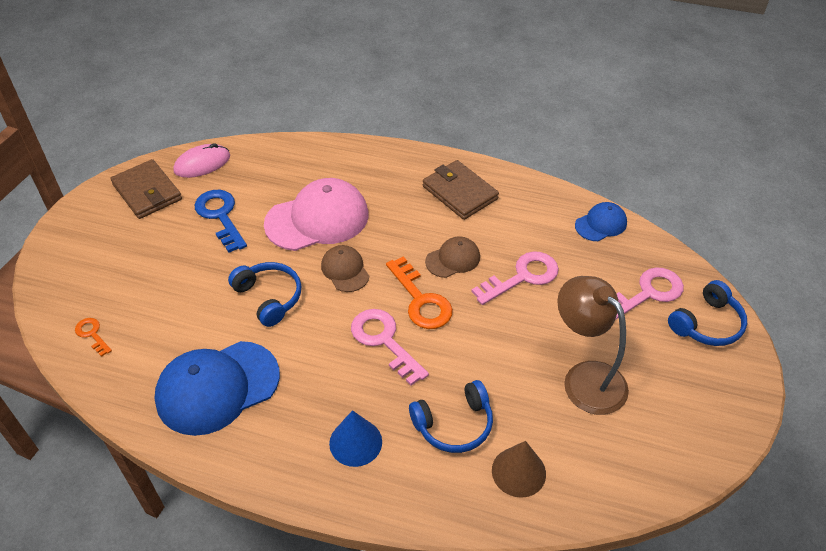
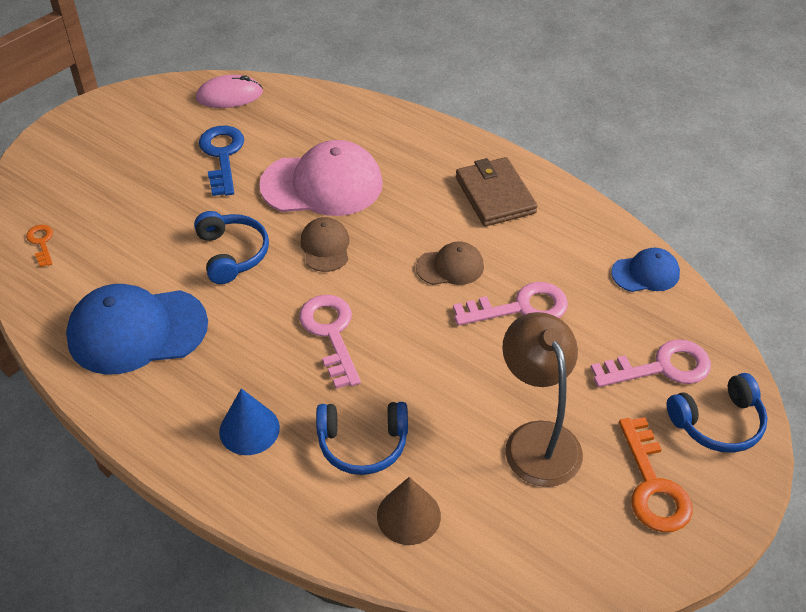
camera: 20 degrees right, 0 degrees up
brown wallet [110,159,182,219] -> none
orange key [386,256,453,329] -> orange key moved to [619,417,693,532]

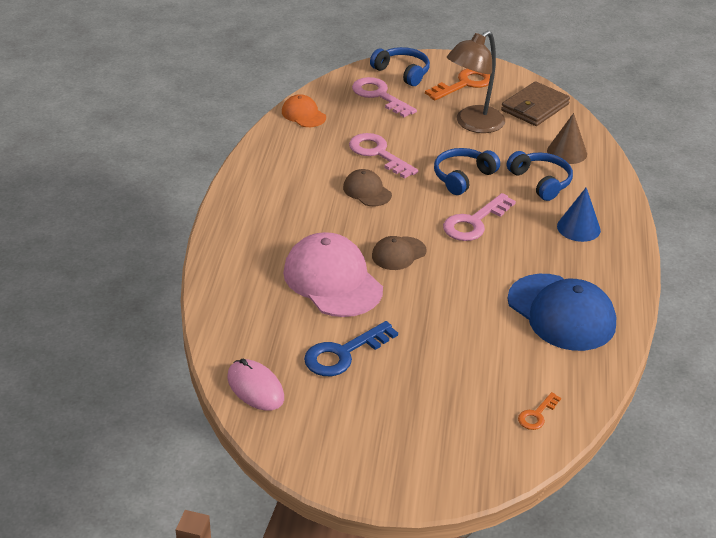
camera: 120 degrees left, 10 degrees down
blue headphones [194,211,269,284] -> blue headphones moved to [434,148,500,195]
brown wallet [456,157,537,227] -> brown wallet moved to [501,81,570,126]
blue cap [611,248,680,292] -> orange cap [282,94,326,127]

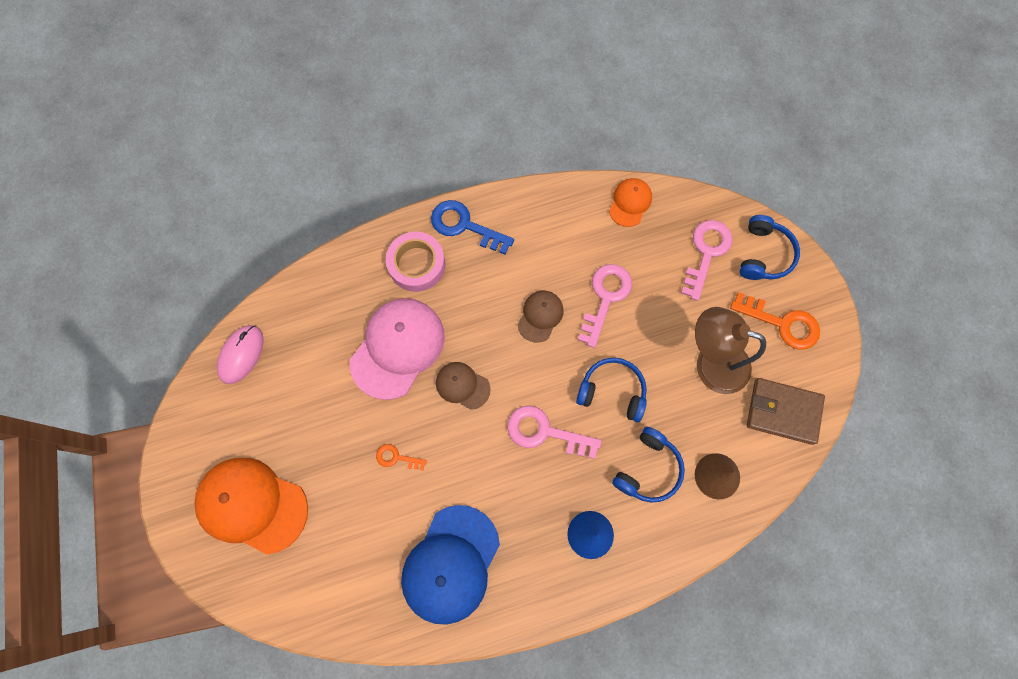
camera: 65 degrees right, 35 degrees up
blue key [304,321,398,376] -> blue key moved to [431,200,514,254]
orange key [518,392,561,430] -> orange key moved to [376,444,427,470]
none -> orange cap [194,458,308,555]
none -> pink tape [386,232,445,292]

